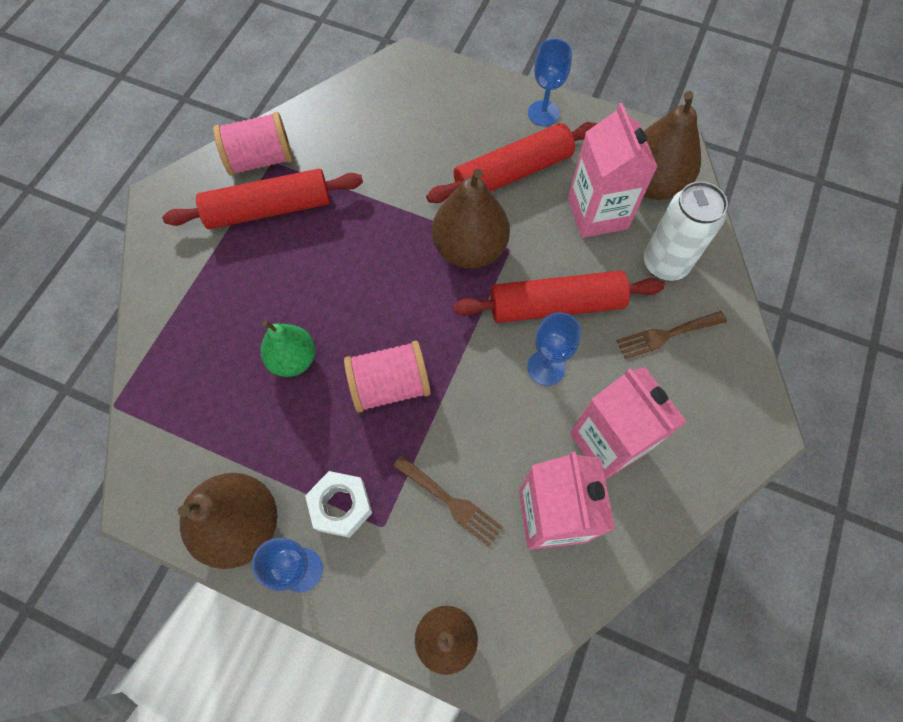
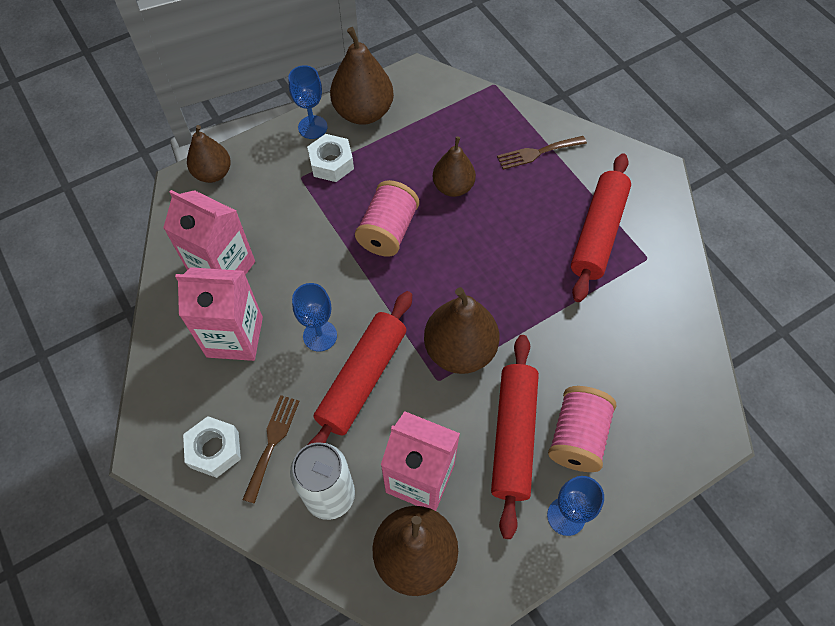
camera: 125 degrees right, 5 degrees down
pink spool [213,112,293,176] -> pink spool moved to [548,386,616,472]
green pear [261,321,315,377] -> brown pear [433,136,476,197]
brown fork [393,455,503,547] -> brown fork moved to [497,136,587,170]
none -> white nut [183,416,241,478]

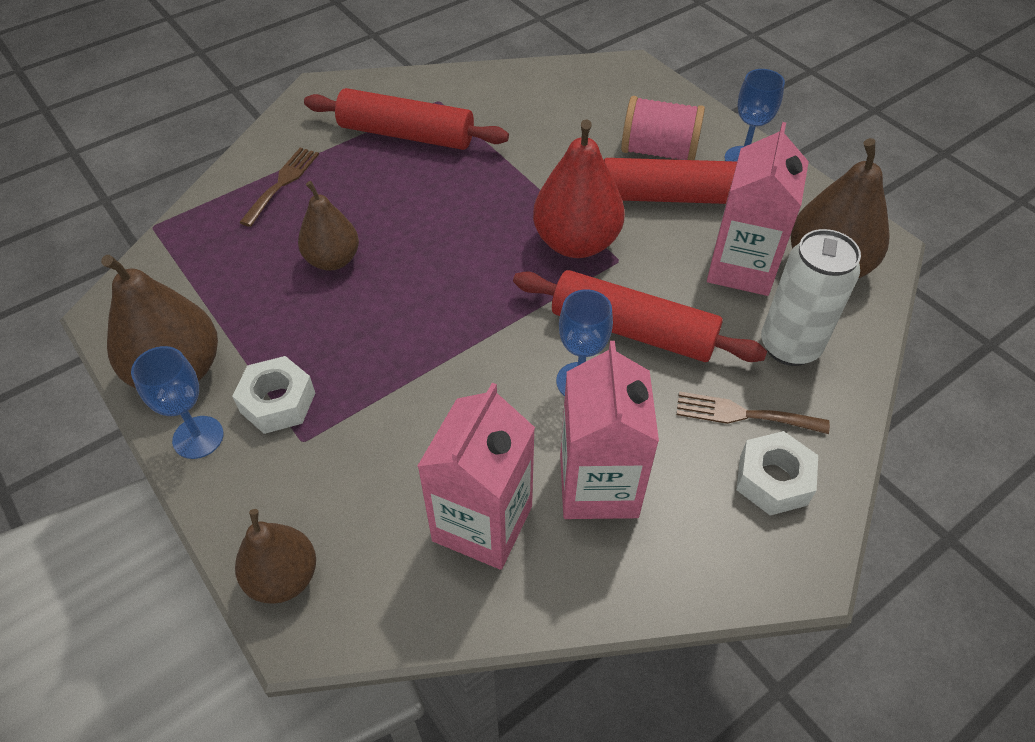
camera: 95 degrees left, 10 degrees down
pink spool [355,180,419,257] -> none
brown pear [424,287,499,374] -> red pear [533,119,625,258]
brown fork [497,136,587,170] -> brown fork turned 135 degrees counterclockwise [239,148,319,227]

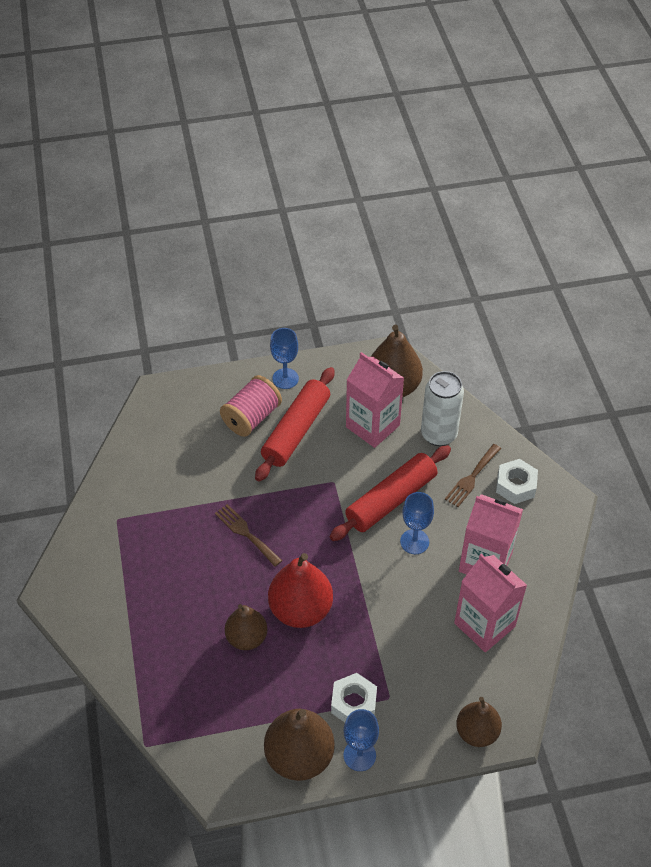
camera: 65 degrees left, 0 degrees up
brown fork [239,148,319,227] -> brown fork moved to [215,504,282,567]
red rolling pin [304,88,509,150] -> none
red pear [533,119,625,258] -> red pear moved to [268,553,333,628]

